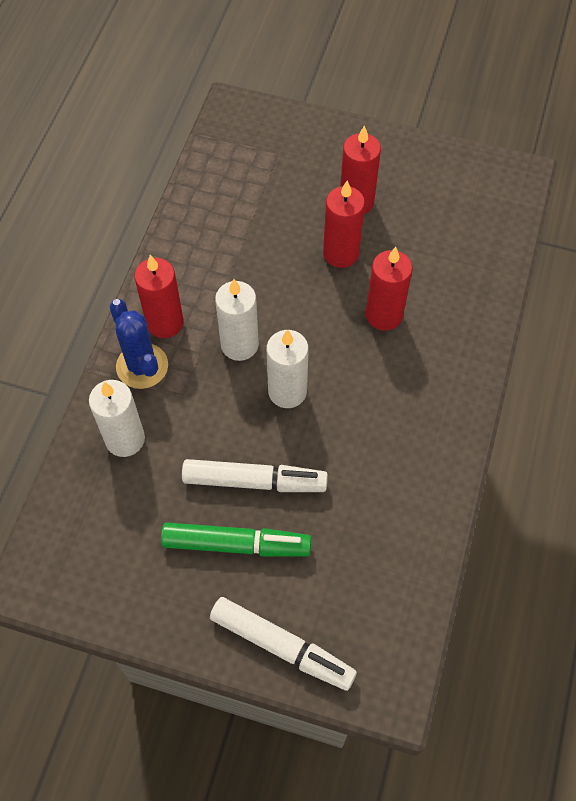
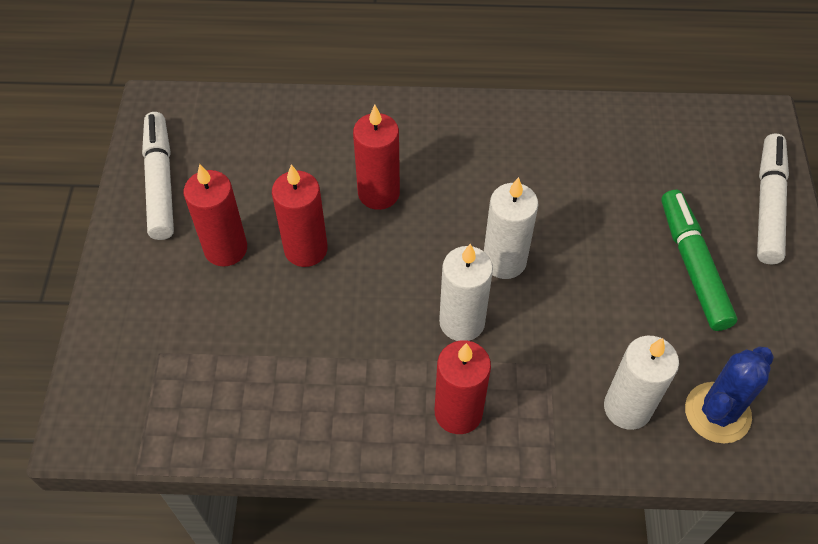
camera: 105 degrees left, 5 degrees down
blue cactus [110,299,168,389] -> blue cactus moved to [685,346,774,444]
white marker [182,459,328,492] -> white marker moved to [142,112,174,240]

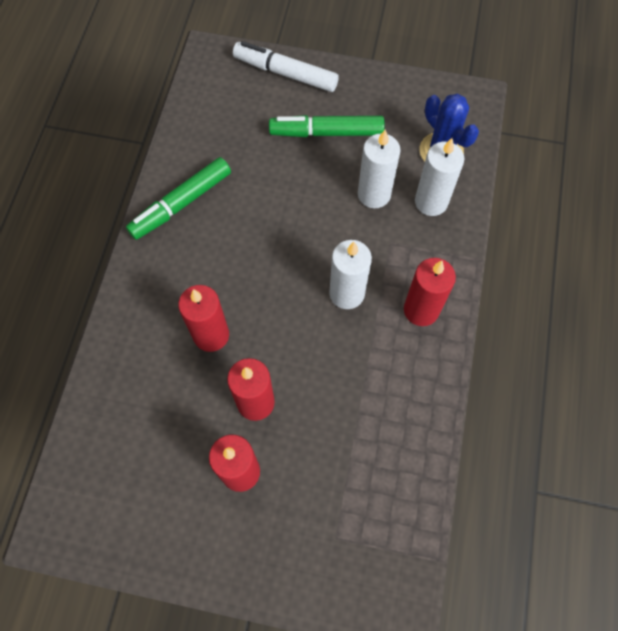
camera: 80 degrees left, 10 degrees up
white marker [142,112,174,240] -> none
white candle [484,177,538,279] -> white candle moved to [358,130,400,208]
none -> green marker [126,157,231,240]

